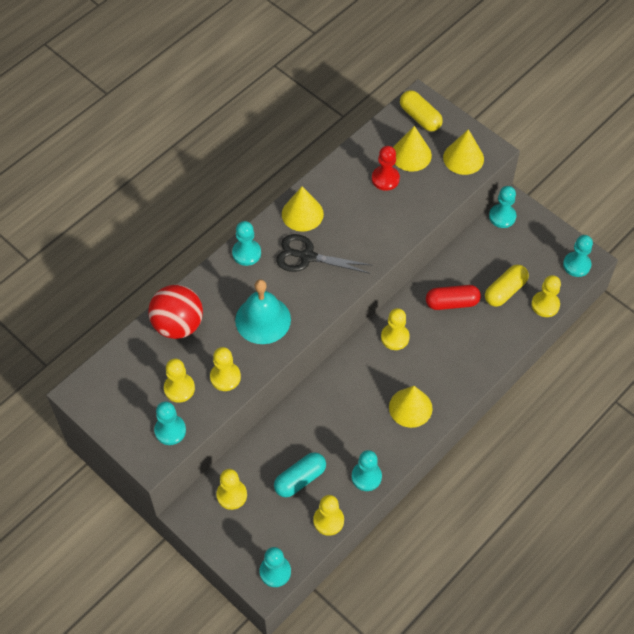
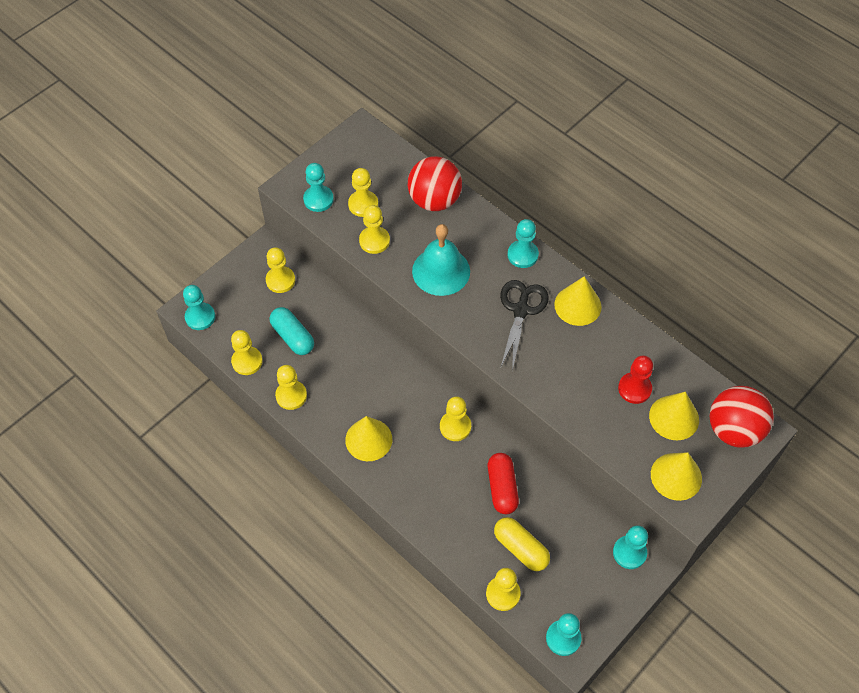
camera: 90 degrees right, 0 degrees up
turquoise pawn [352,450,382,491] -> yellow pawn [275,365,307,410]
yellow capsule [400,90,443,132] -> red ball [710,386,774,448]

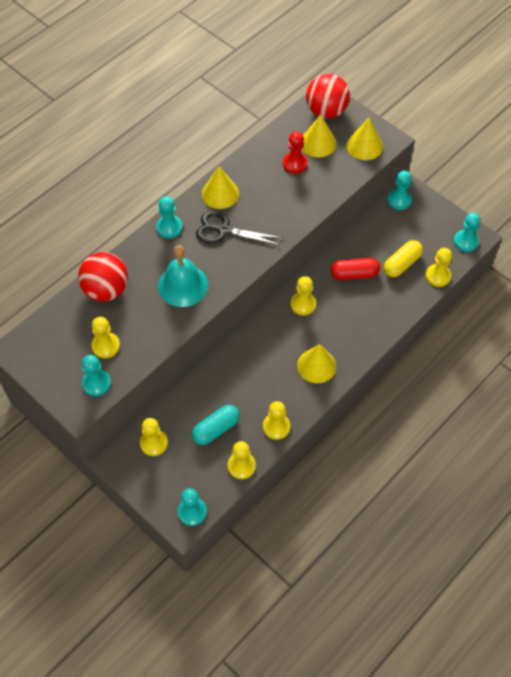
camera: 90 degrees left, 0 degrees up
yellow pawn [359,205,390,254] -> none

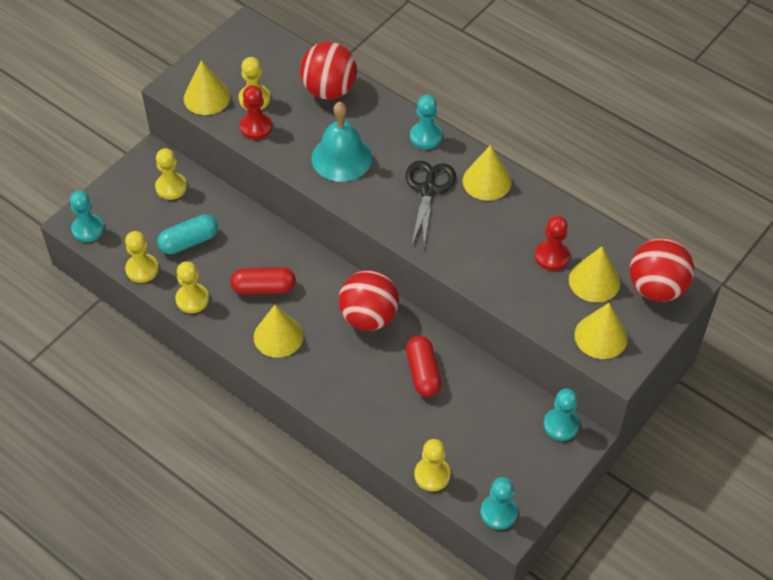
camera: 85 degrees right, 5 degrees down
turquoise pawn [82,355,111,396] -> yellow cone [184,60,231,115]
turquoise capsule [192,405,240,445] -> turquoise capsule turned 75 degrees counterclockwise [157,214,218,254]
yellow pawn [291,276,316,315] -> red ball [339,270,399,331]
yellow capsule [384,240,423,277] -> none
none -> red capsule [230,267,296,295]
none -> red pawn [240,85,272,140]

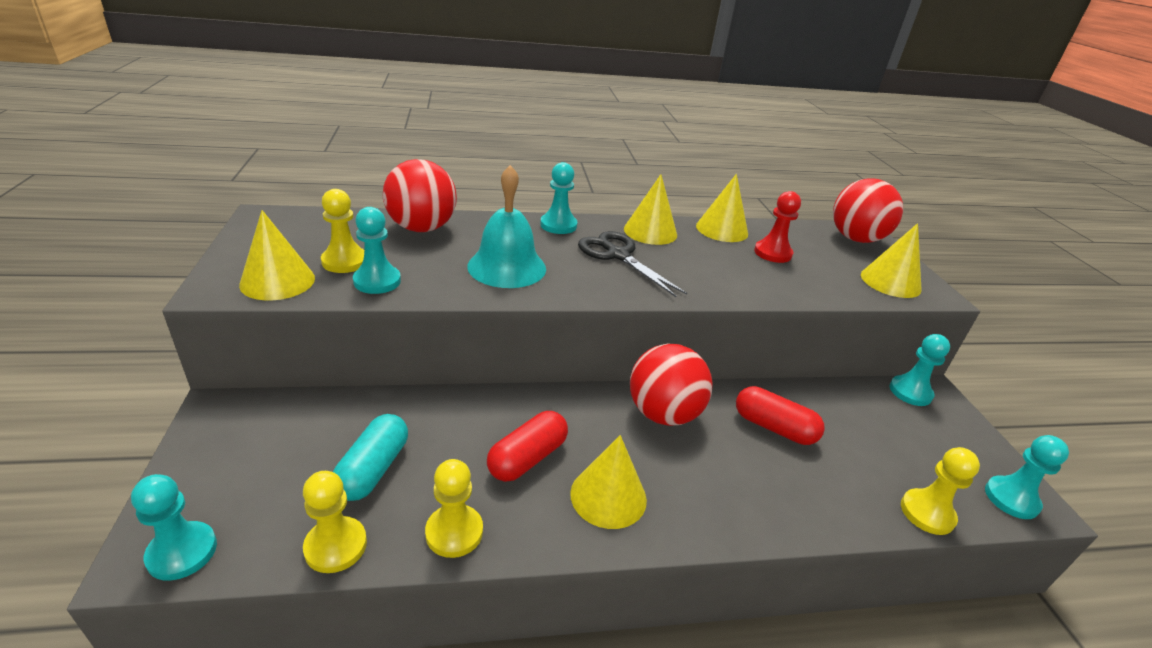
camera: 50 degrees left, 20 degrees down
yellow pawn [155,148,187,200] -> none
red pawn [240,85,272,140] -> turquoise pawn [353,207,401,294]
yellow cone [569,246,621,302] -> yellow cone moved to [696,174,748,242]

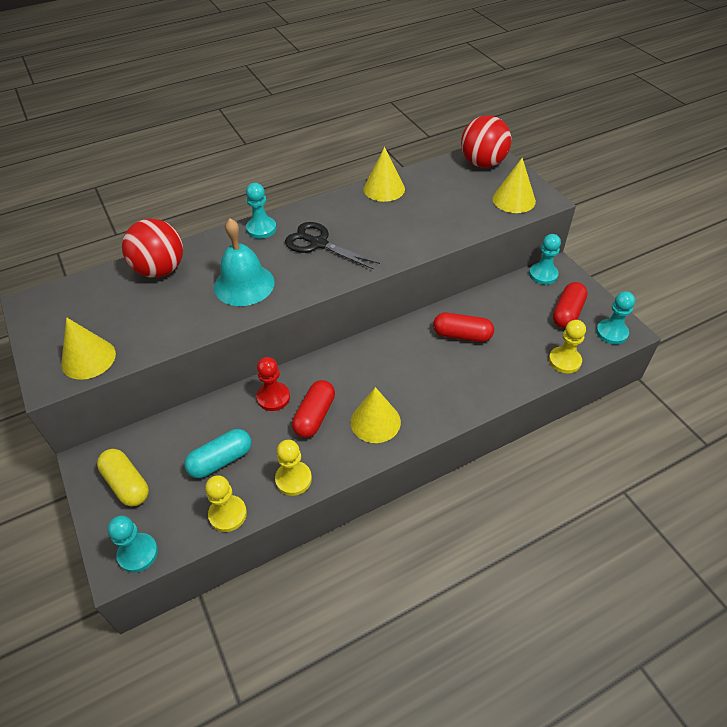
camera: 15 degrees left, 15 degrees up
yellow pawn [321,189,364,273] -> none
turquoise capsule [333,414,408,501] -> turquoise capsule turned 60 degrees clockwise [184,429,251,478]
turquoise pawn [353,207,401,294] -> none
yellow cone [624,174,677,245] -> none
red ball [630,344,712,426] -> none
red pawn [754,191,801,263] -> red pawn moved to [257,357,290,411]
none -> yellow capsule [97,449,149,506]
none -> red capsule [553,282,588,328]

